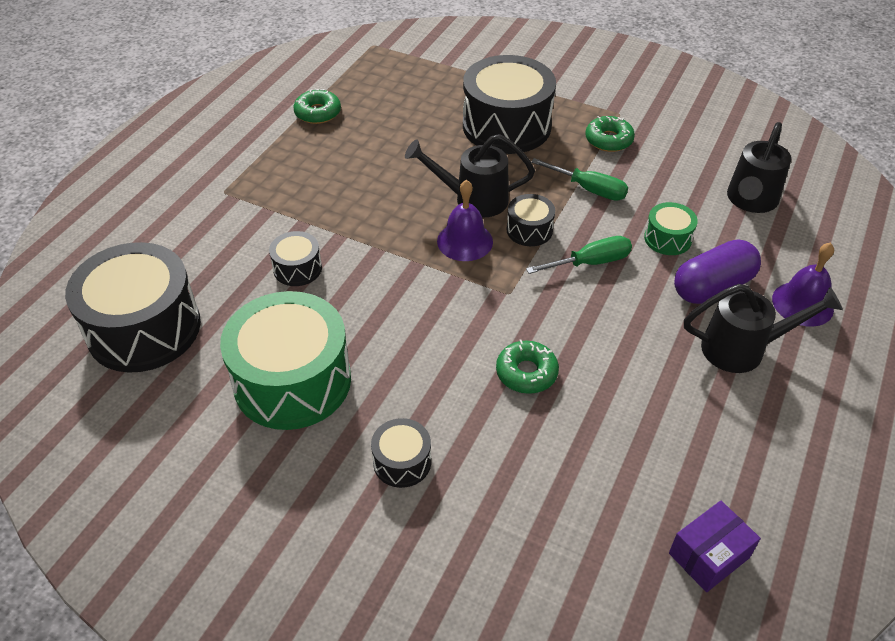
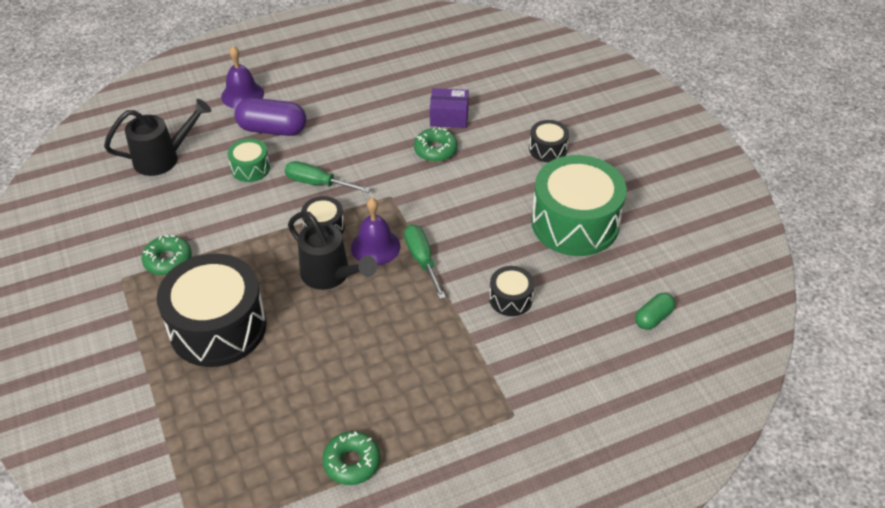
camera: 140 degrees left, 0 degrees up
black drum [65,242,201,373] -> green capsule [635,293,675,330]
green screwdriver [531,158,628,201] -> green screwdriver moved to [404,225,446,299]
purple box [669,500,761,592] -> purple box moved to [430,88,469,128]
black watering can [684,284,843,373] -> none

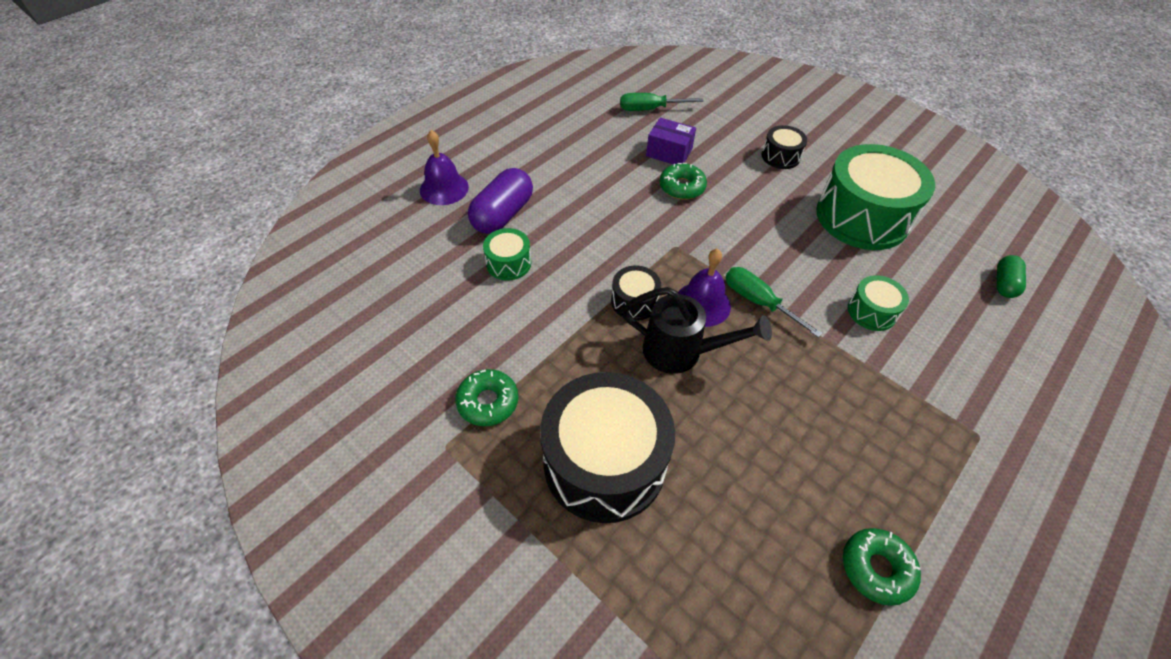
camera: 25 degrees left, 5 degrees up
black watering can [104,99,211,176] -> none
purple capsule [234,98,307,136] -> purple capsule turned 45 degrees counterclockwise [468,168,533,234]
green screwdriver [285,161,371,193] -> green screwdriver moved to [620,93,703,111]
purple box [430,88,469,128] -> purple box turned 45 degrees clockwise [646,117,696,165]
black drum [489,266,534,316] -> green drum [848,275,909,331]

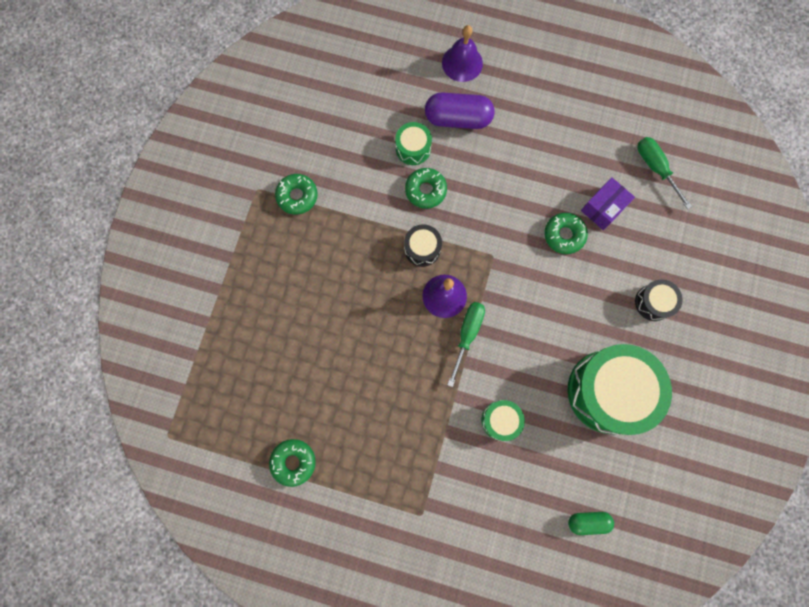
camera: 65 degrees right, 25 degrees up
black drum [540,372,675,523] -> none
black watering can [621,287,772,374] -> none
purple box [646,117,696,165] -> purple box turned 45 degrees clockwise [581,177,635,230]
none -> green donut [405,168,447,209]

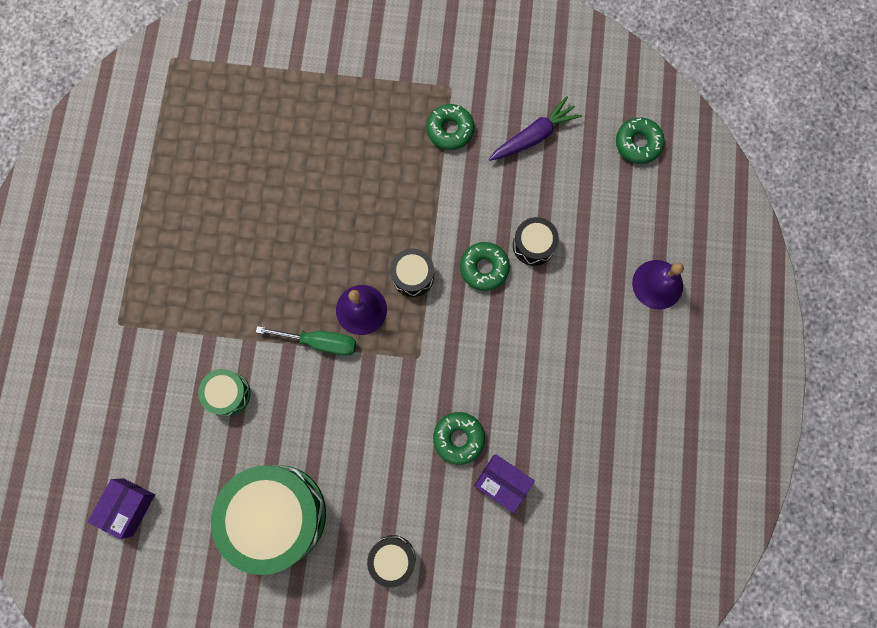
camera: 80 degrees right, 0 degrees up
green donut [269,439,316,487] -> green donut moved to [616,118,665,164]
green drum [395,122,432,165] -> black drum [513,217,559,266]
purple capsule [425,92,494,129] -> none
green capsule [568,512,614,535] -> purple box [88,478,155,539]
green screwdriver [637,137,692,209] -> none
none -> purple carrot [489,96,582,161]

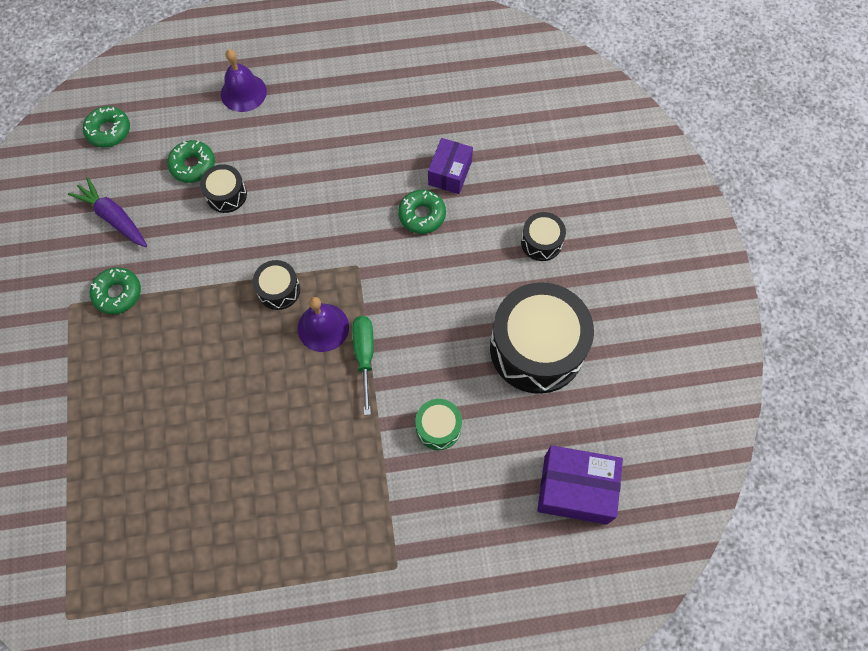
camera: 105 degrees left, 10 degrees down
purple box [88,478,155,539] -> purple box [537,445,623,525], size x1.51
green drum [211,465,326,575] -> black drum [490,282,594,394]
green donut [460,242,510,291] -> green donut moved to [167,140,215,183]

